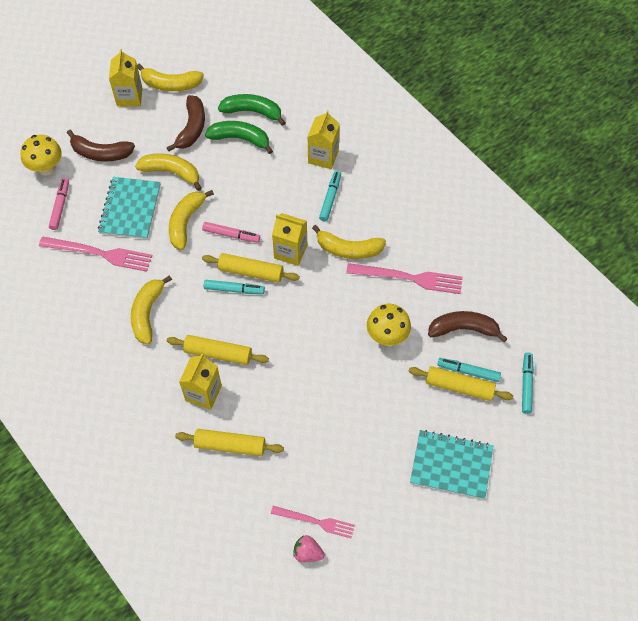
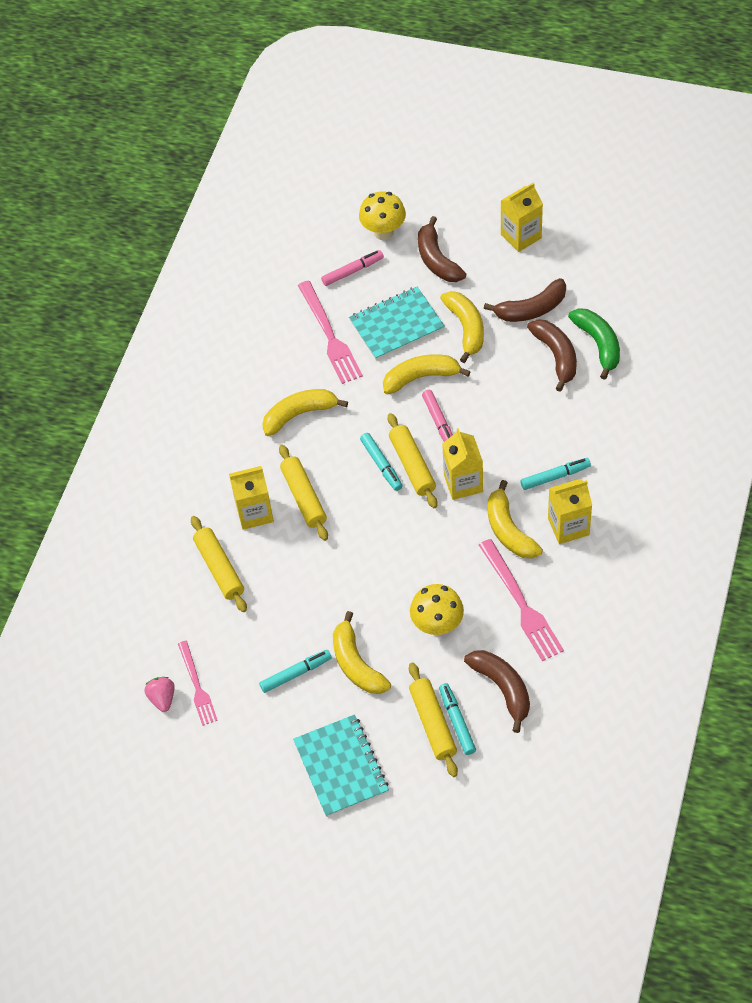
camera: 60 degrees right, 5 degrees down
yellow banana [137,64,204,91] -> yellow banana moved to [333,611,391,694]
green banana [205,121,273,154] -> brown banana [527,319,577,392]
yellow carton [308,110,340,169] -> yellow carton moved to [548,479,592,544]
turquoise marker [522,353,534,414] -> turquoise marker moved to [259,650,332,693]

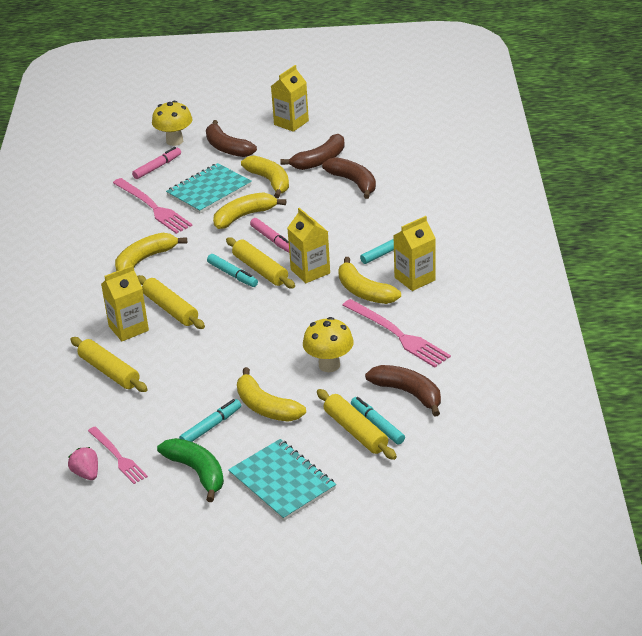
camera: 20 degrees left, 20 degrees down
green banana [568,308,620,380] -> green banana moved to [157,438,224,502]

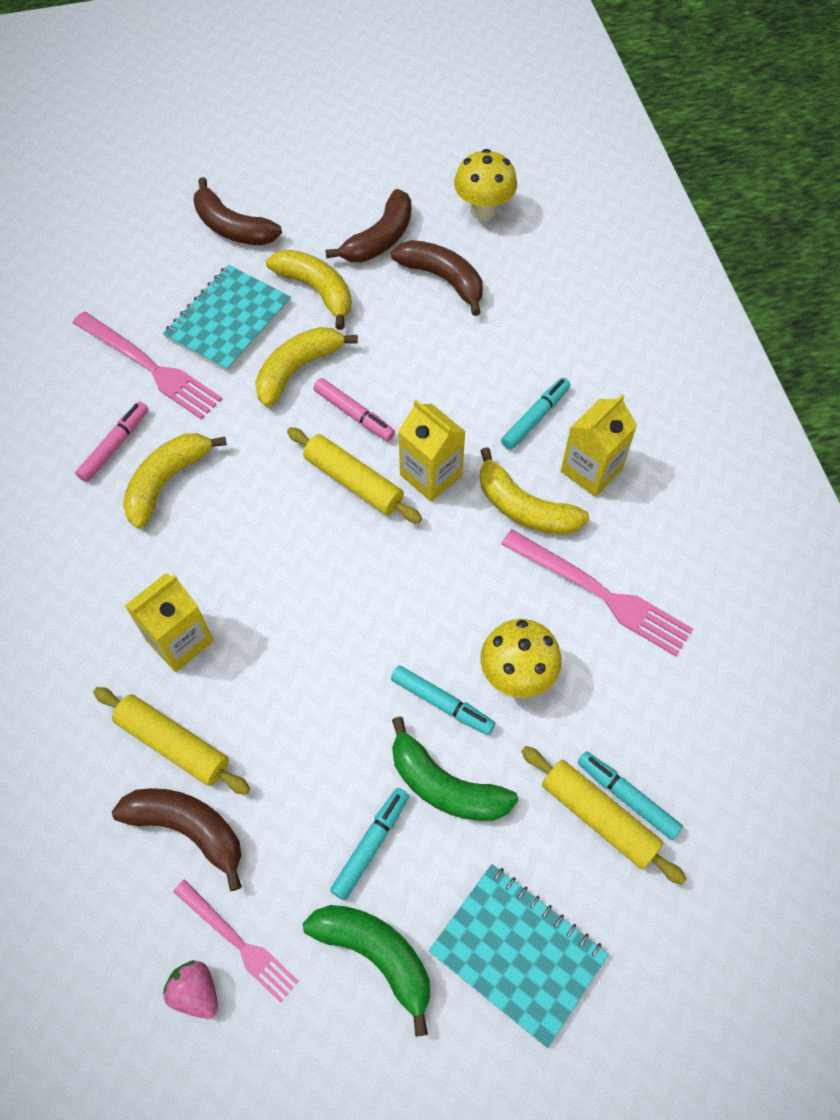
camera: 15 degrees left, 25 degrees up
pink marker [132,147,181,179] -> pink marker moved to [75,401,148,482]
yellow rolling pin [137,275,205,329] -> none
yellow mushroom [152,101,193,146] -> yellow mushroom moved to [454,149,517,221]
turquoise marker [207,254,258,287] -> turquoise marker moved to [391,666,495,735]
yellow banana [237,367,306,422] -> green banana [392,717,518,821]
yellow carton [271,65,309,132] -> none
brown banana [365,365,441,417] -> brown banana moved to [112,788,242,891]

